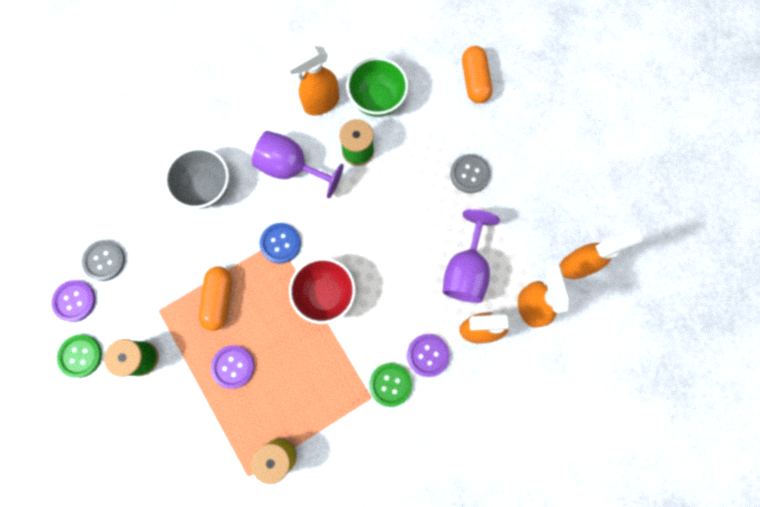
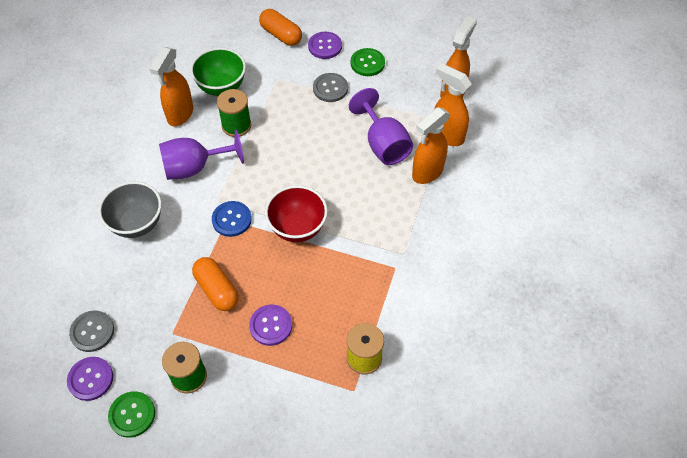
camera: 40 degrees left, 20 degrees down
green button [369,363,412,407] -> green button moved to [351,48,385,76]
purple button [407,334,450,377] -> purple button moved to [308,32,342,59]

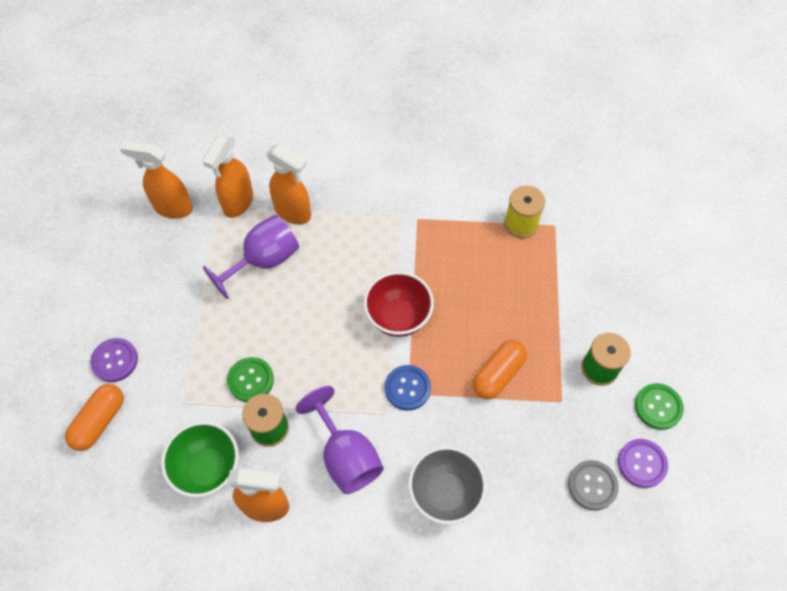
camera: 105 degrees left, 5 degrees up
purple button [249,305,292,346] -> none
grey button [313,73,348,102] -> none
green button [351,48,385,76] -> green button moved to [227,357,274,402]

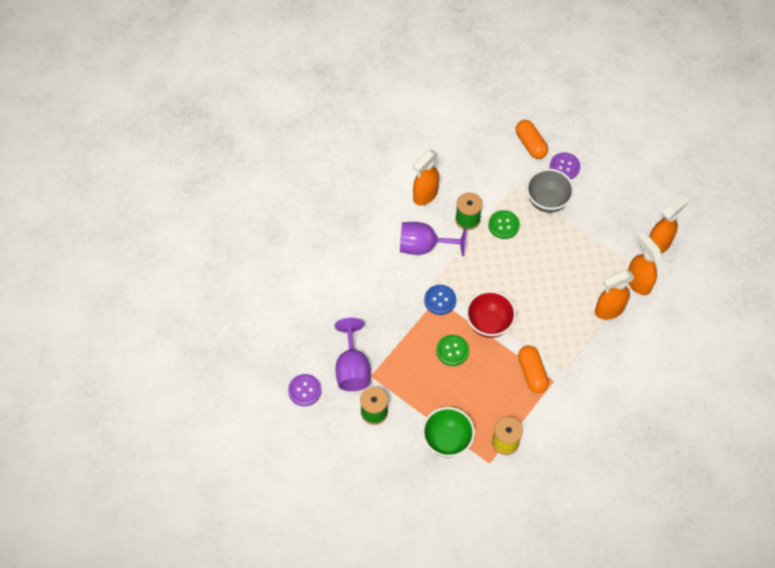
camera: 125 degrees right, 0 degrees up
green bowl [161,421,239,498] -> green bowl moved to [422,407,475,458]
purple goblet [203,215,299,299] -> purple goblet moved to [335,318,371,391]
grey bowl [408,446,487,525] -> grey bowl moved to [526,169,574,213]
orange capsule [473,340,527,399] -> orange capsule moved to [518,346,549,393]
grey button [568,460,619,510] -> none
green button [635,383,684,430] -> green button moved to [436,335,469,366]

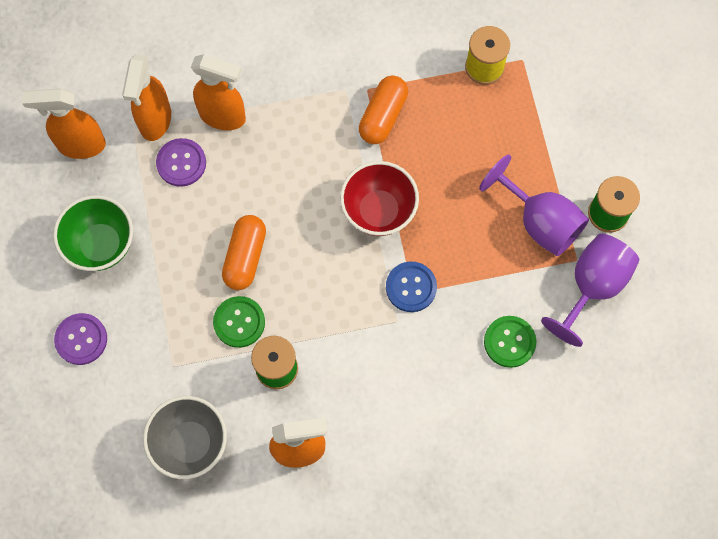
camera: 140 degrees left, 10 degrees up
purple button [288,374,322,406] -> purple button moved to [156,138,206,187]
purple goblet [400,222,466,256] -> purple goblet moved to [479,154,589,256]
green bowl [422,407,475,458] -> green bowl moved to [53,195,133,271]
green button [436,335,469,366] -> green button moved to [484,316,536,368]
orange capsule [516,120,548,159] -> orange capsule moved to [222,215,266,290]
grey bowl [526,169,574,213] -> grey bowl moved to [143,396,227,479]

